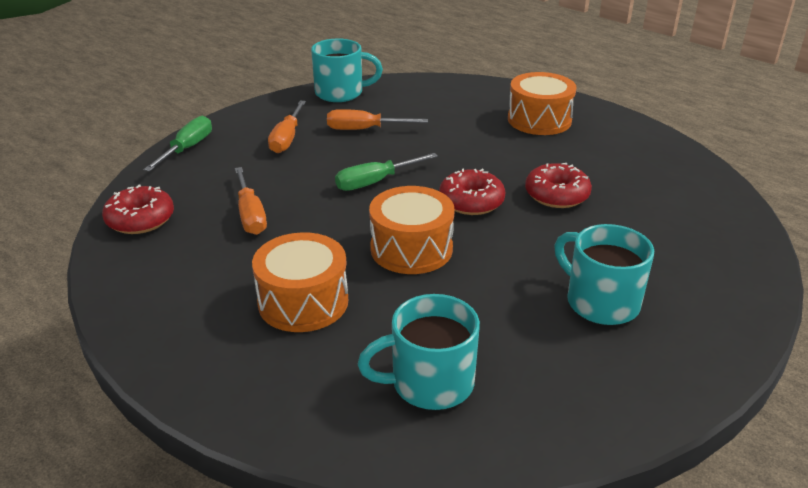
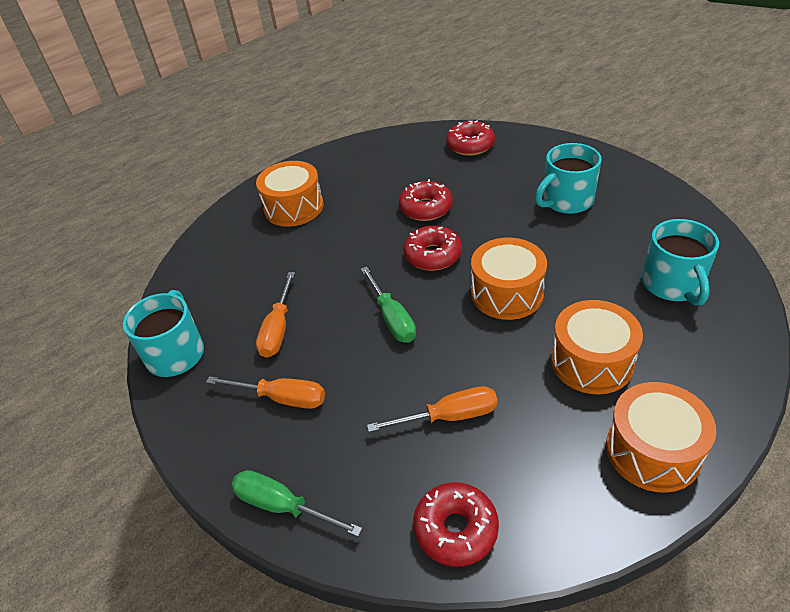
camera: 80 degrees left, 10 degrees up
none -> red donut [446,120,495,156]
none -> orange drum [606,382,716,493]

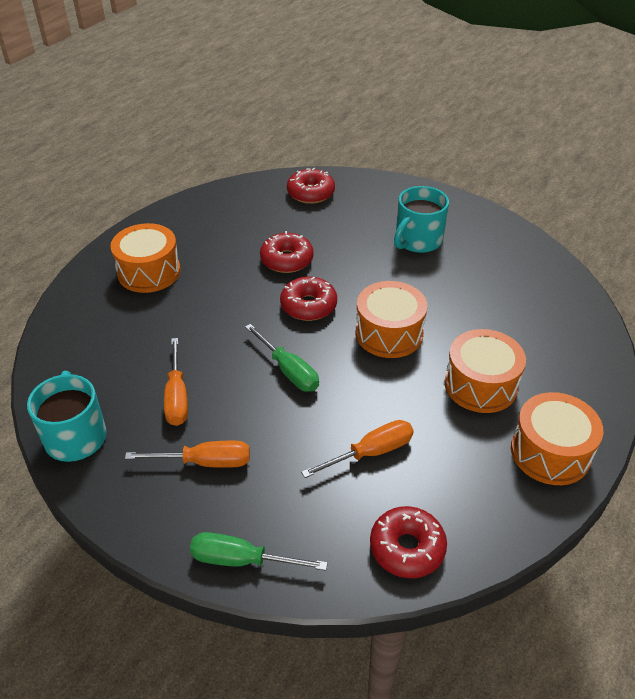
camera: 20 degrees left, 0 degrees up
turquoise mug [642,219,719,305] -> none

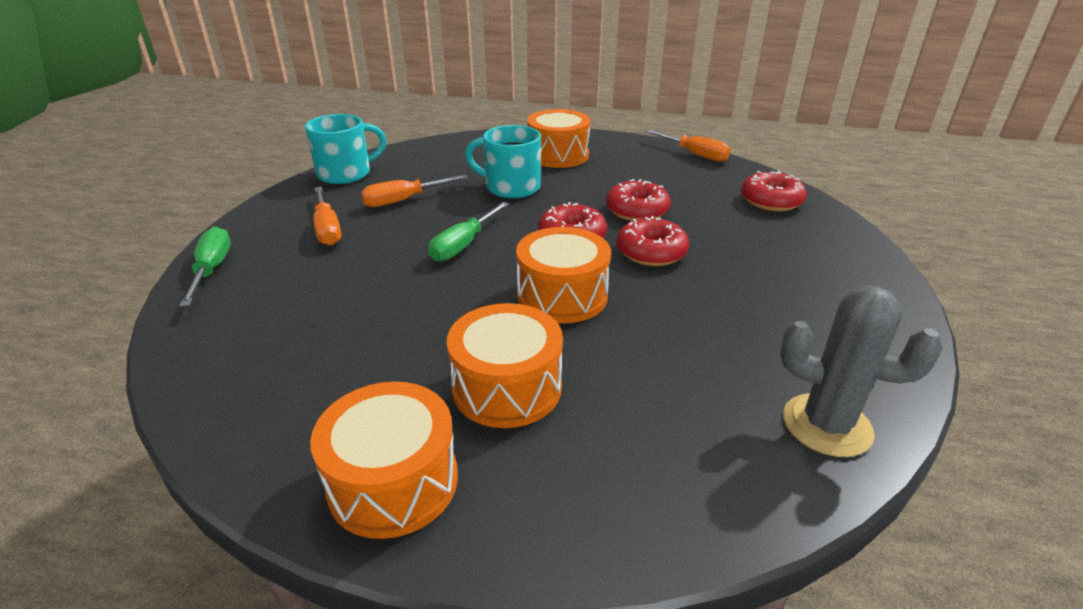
camera: 70 degrees right, 10 degrees down
orange screwdriver [301,420,414,478] -> orange screwdriver moved to [644,129,731,162]
red donut [370,506,447,578] -> red donut moved to [617,216,689,266]
turquoise mug [394,186,449,253] -> turquoise mug moved to [465,125,541,198]
none -> grey cactus [780,286,942,457]

